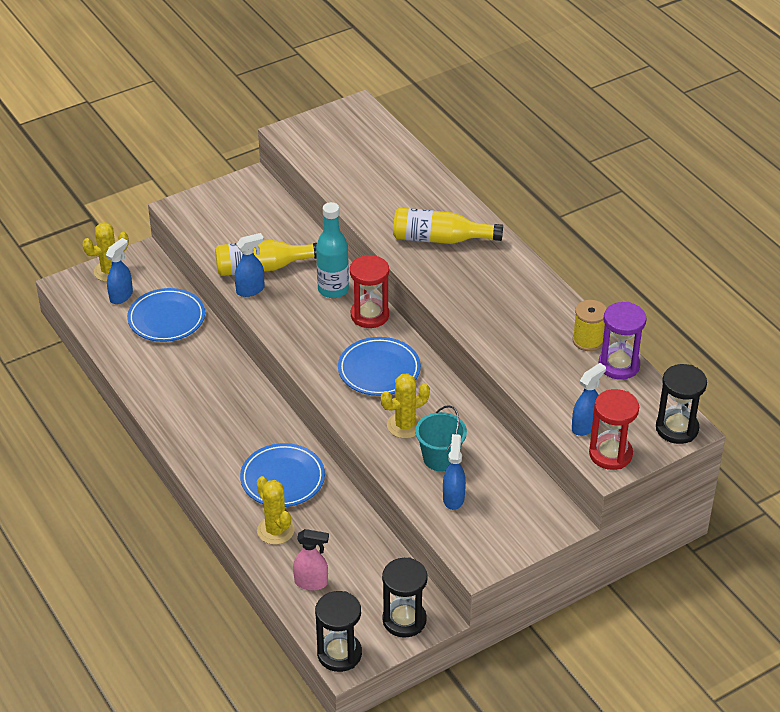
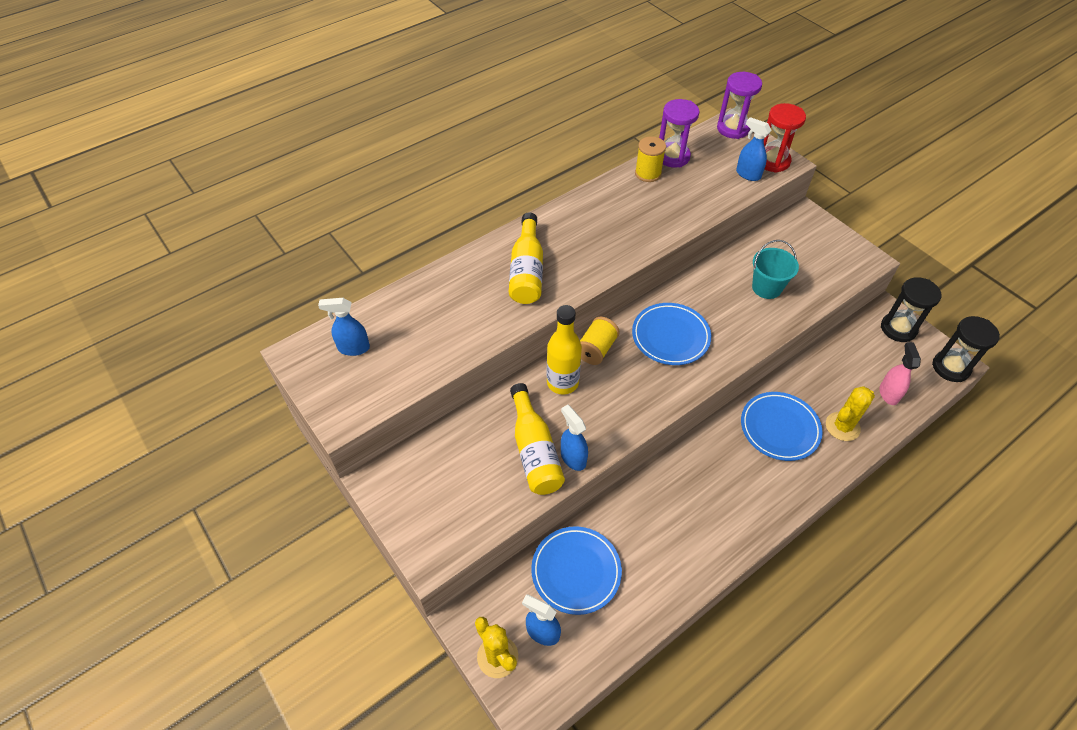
camera: 95 degrees left, 10 degrees up
turquoise bottle [316,202,349,298] -> yellow bottle [547,305,582,395]
red hourglass [350,255,389,328] -> yellow spool [580,317,620,365]
yellow cactus [381,373,430,439] -> none
blue spray bottle [443,434,466,510] -> blue spray bottle moved to [318,298,370,356]
black hourglass [656,364,707,444] -> purple hourglass [717,72,762,139]

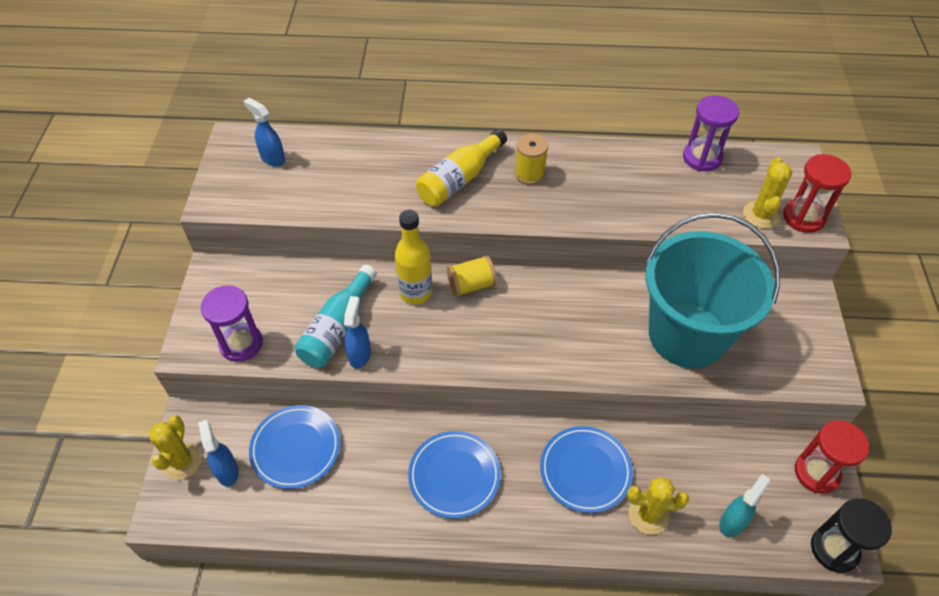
camera: 40 degrees right, 0 degrees up
yellow bottle [510,383,565,495] -> turquoise bottle [294,265,377,368]
blue plate [632,303,711,365] -> blue plate moved to [408,431,501,519]
yellow spool [635,136,666,182] -> yellow spool moved to [515,134,548,185]
purple hourglass [717,72,762,139] -> purple hourglass moved to [201,285,263,362]
blue spray bottle [736,117,772,181] -> yellow cactus [743,157,792,228]
turquoise bucket [752,240,799,299] -> turquoise bucket [646,212,780,368], size x2.25
pink spray bottle [880,342,921,405] -> turquoise spray bottle [719,474,770,537]
black hourglass [881,277,941,342] -> red hourglass [795,420,869,494]

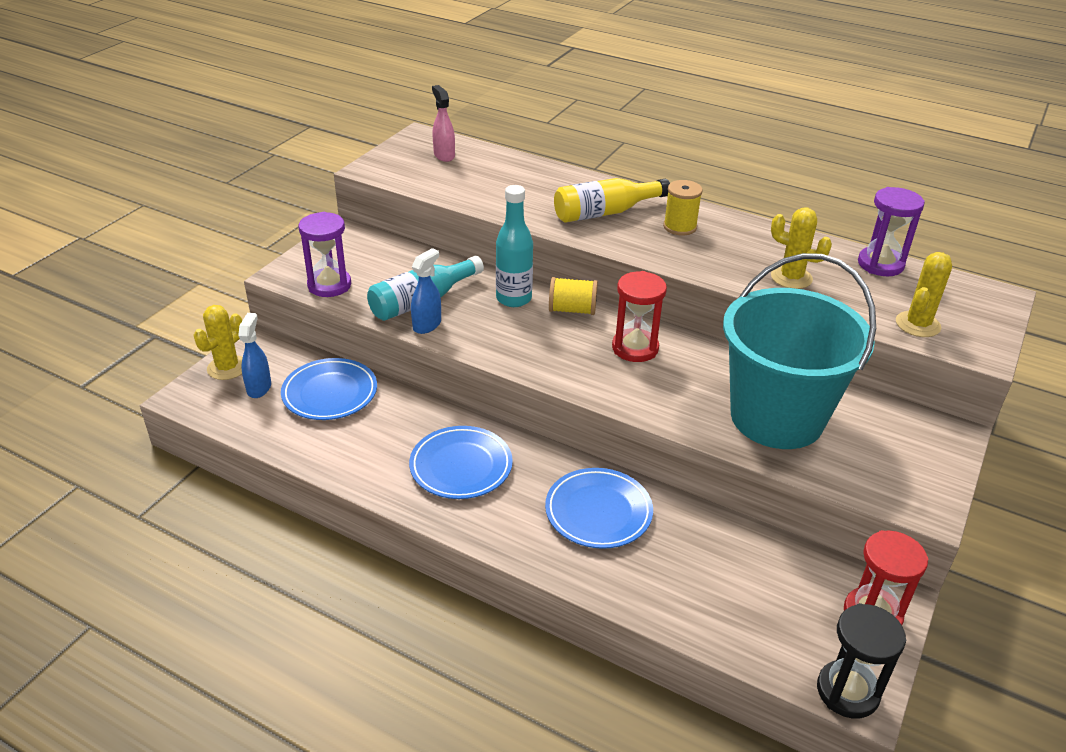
camera: 25 degrees right, 15 degrees down
blue spray bottle [243,98,285,167] -> pink spray bottle [432,85,455,162]
yellow bottle [395,210,432,304] -> turquoise bottle [496,185,533,307]
yellow cactus [627,477,689,535] -> yellow cactus moved to [771,207,832,289]
turquoise spray bottle [719,474,770,537] -> none
red hourglass [783,154,852,233] -> red hourglass moved to [612,271,667,362]

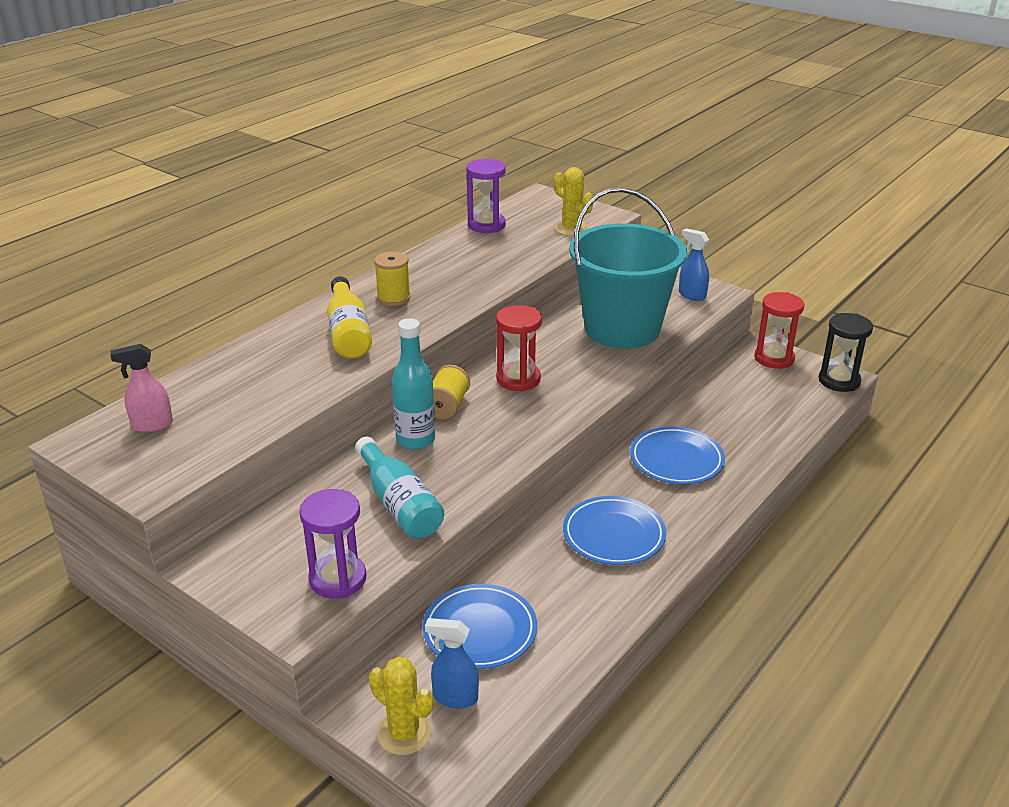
camera: 80 degrees left, 5 degrees down
blue spray bottle [411,248,441,334] -> blue spray bottle moved to [679,228,709,301]
yellow cactus [771,207,832,289] -> none

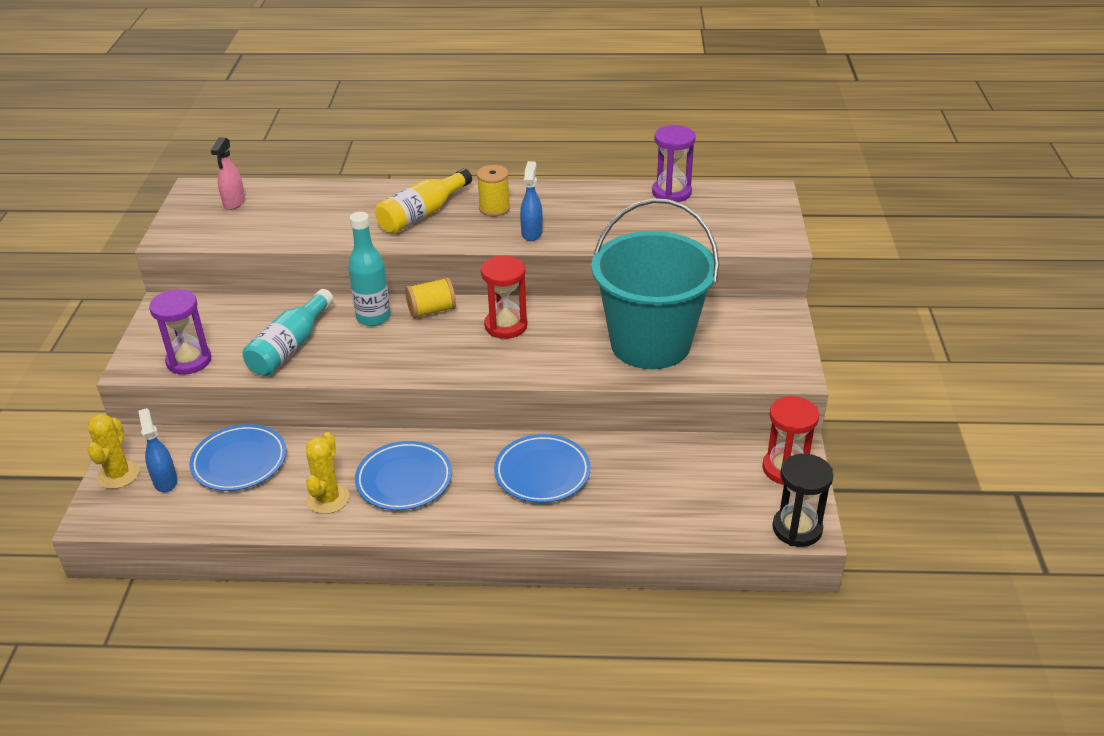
camera: 55 degrees right, 5 degrees up
pink spray bottle [110,344,173,432] -> pink spray bottle turned 120 degrees counterclockwise [211,137,245,210]
yellow cactus [554,167,593,236] -> yellow cactus moved to [306,432,349,514]
blue spray bottle [679,228,709,301] -> blue spray bottle moved to [520,161,543,241]

